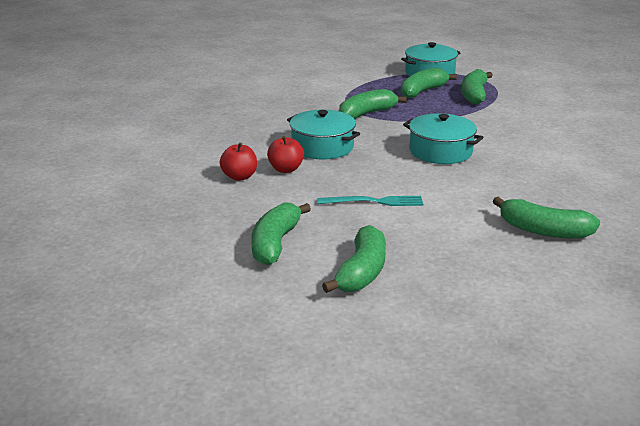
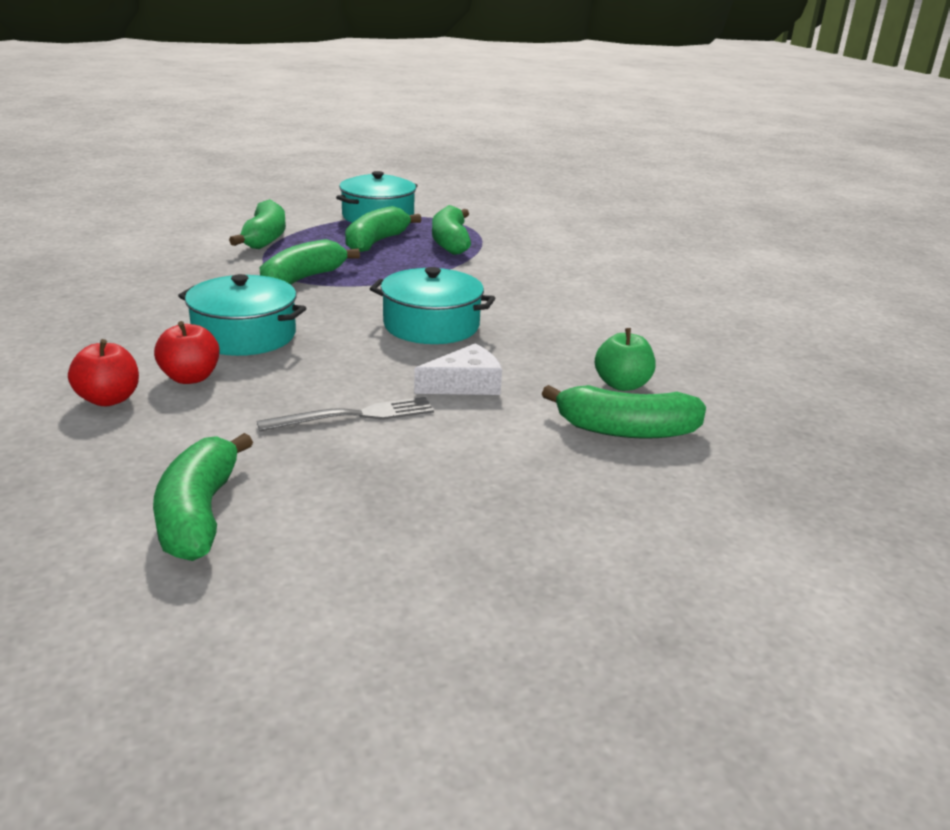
camera: 20 degrees left, 0 degrees up
turquoise fork [317,196,424,206] -> grey fork [257,397,434,431]
green banana [322,225,386,293] -> green banana moved to [229,199,286,249]
none -> white cheese [414,344,502,395]
none -> green apple [595,328,655,391]

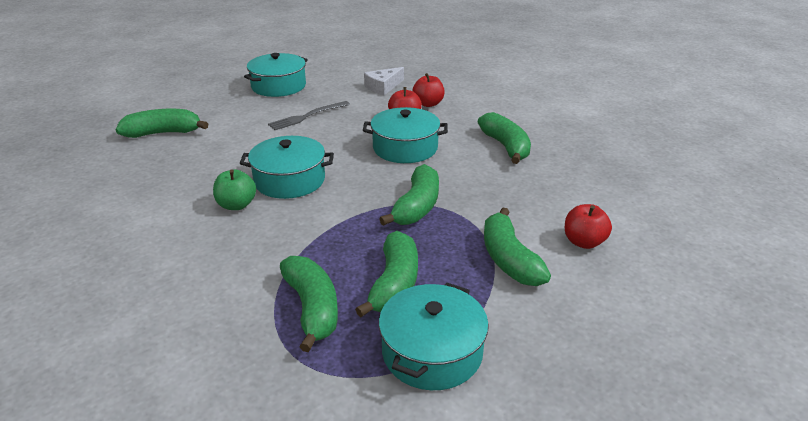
camera: 165 degrees right, 5 degrees up
green banana [153,433,253,561] -> green banana moved to [478,112,531,164]
white cheese [414,344,502,395] -> white cheese moved to [364,67,404,95]
green apple [595,328,655,391] -> green apple moved to [213,169,256,210]
none -> turquoise pot [244,53,308,97]
none -> red apple [565,204,612,249]

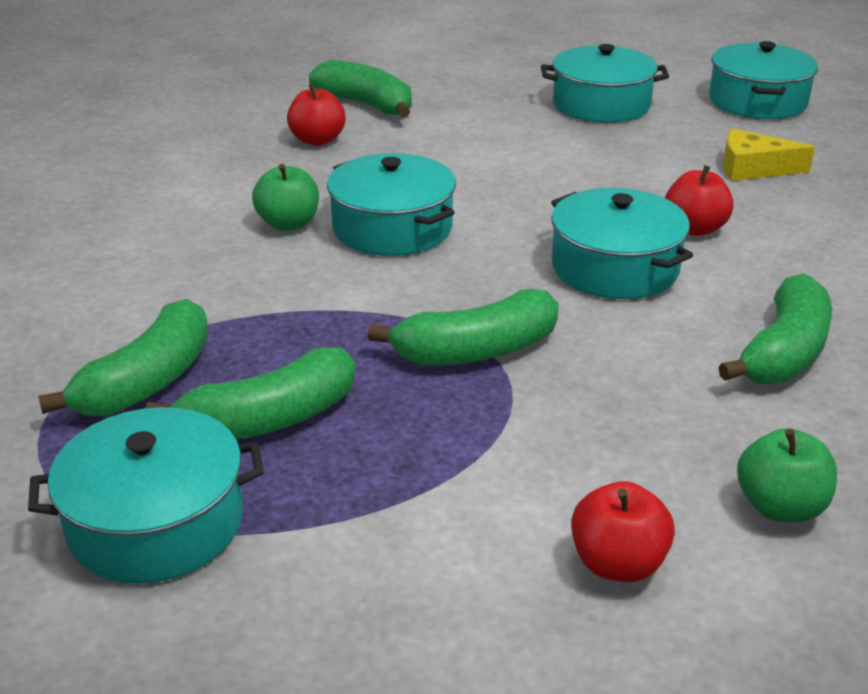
camera: 50 degrees right, 0 degrees up
grey fork [268,101,350,130] -> none
white cheese [364,67,404,95] -> yellow cheese [723,128,815,181]
red apple [412,73,444,107] -> red apple moved to [287,83,346,146]
green banana [484,208,551,286] -> none
none -> turquoise pot [709,41,818,119]
none -> green apple [737,428,837,522]

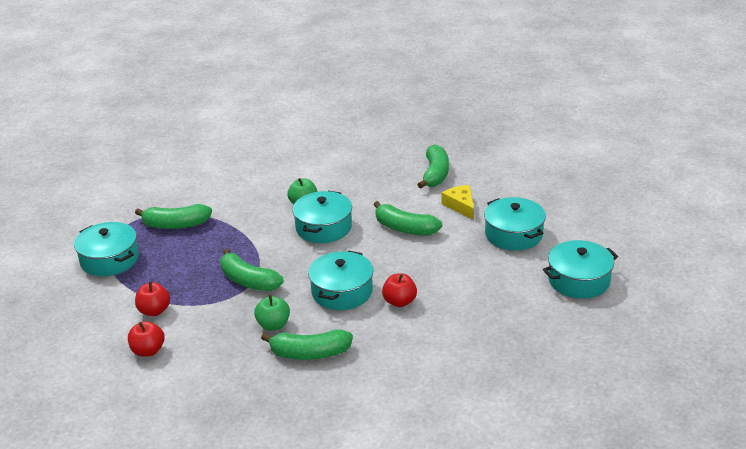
camera: 60 degrees right, 0 degrees up
green banana [145,347,355,439] -> green banana moved to [373,201,442,235]
red apple [287,83,346,146] -> red apple moved to [135,282,170,316]
yellow cheese [723,128,815,181] -> yellow cheese moved to [442,185,474,220]
green apple [737,428,837,522] -> green apple moved to [254,295,290,331]

